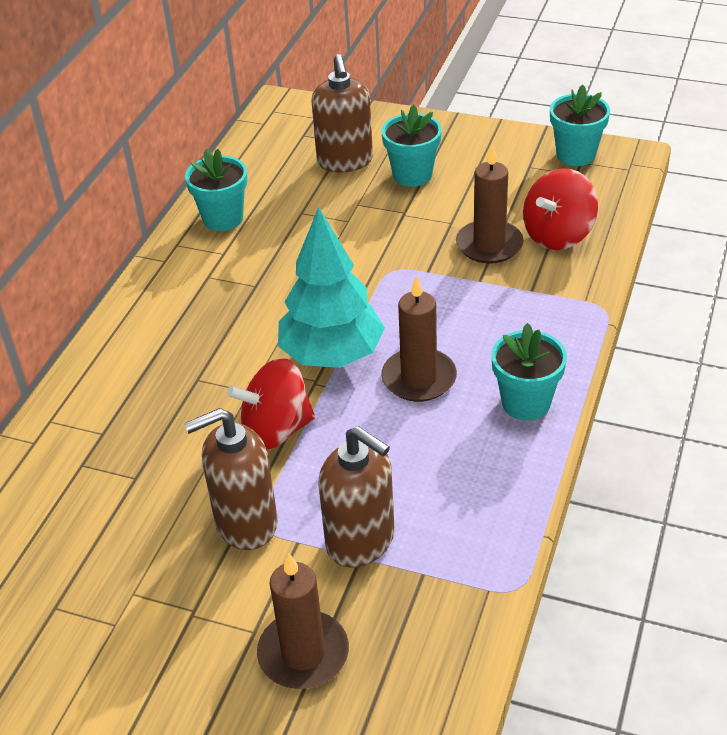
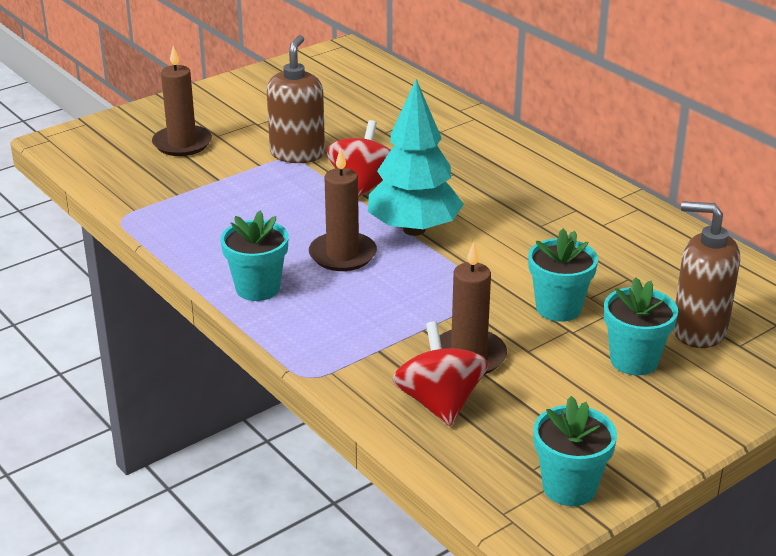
camera: 120 degrees right, 10 degrees down
turquoise flower pot [185,149,248,231] -> turquoise flower pot moved to [528,229,598,322]
brown soap dispenser [319,426,395,568] -> none

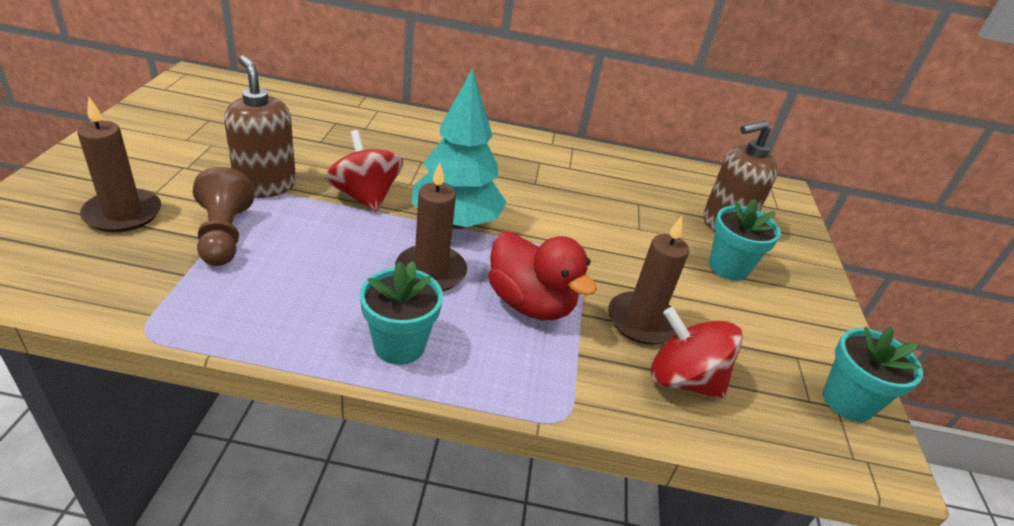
camera: 50 degrees left, 5 degrees up
turquoise flower pot [528,229,598,322] -> none
none -> brown pawn [193,167,255,266]
none -> red duck [488,232,597,320]

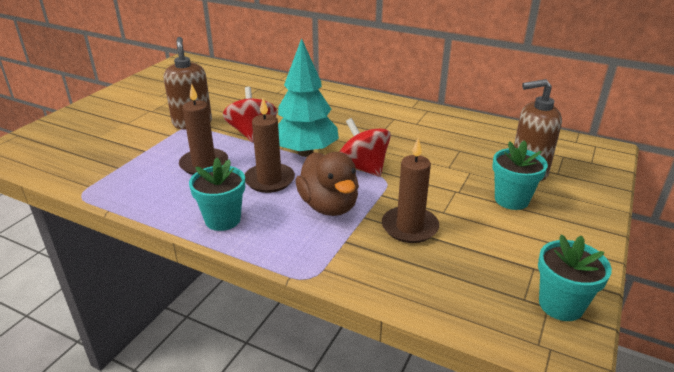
camera: 25 degrees right, 5 degrees down
brown candle [77,97,161,232] -> brown candle moved to [179,84,228,175]
brown pawn [193,167,255,266] -> none
red duck [488,232,597,320] -> brown duck [296,152,359,216]
red spinning top [651,307,743,399] -> red spinning top moved to [339,118,391,177]

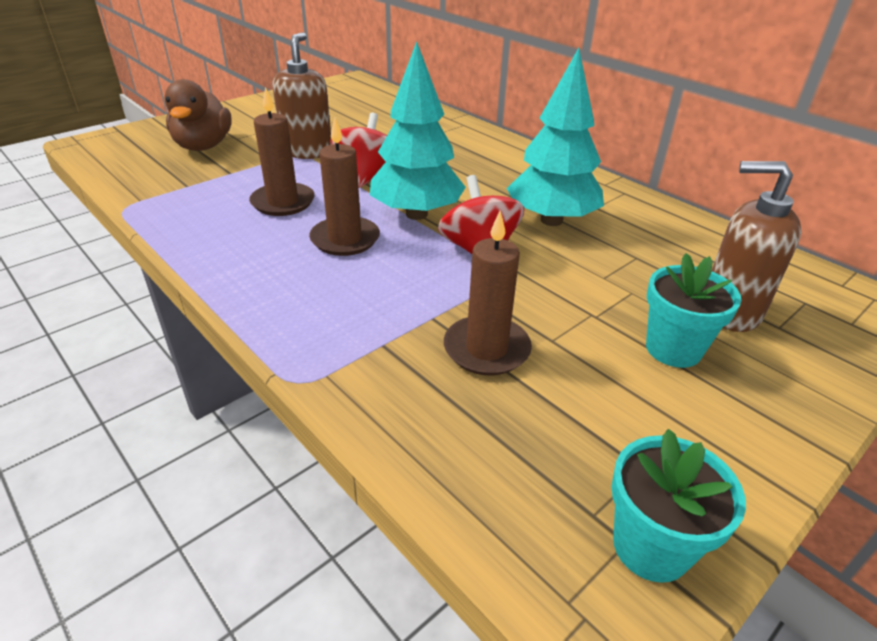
camera: 20 degrees right, 5 degrees up
turquoise flower pot [189,158,245,231] -> none
brown duck [296,152,359,216] -> brown duck moved to [164,79,232,151]
none -> turquoise tree [507,48,604,226]

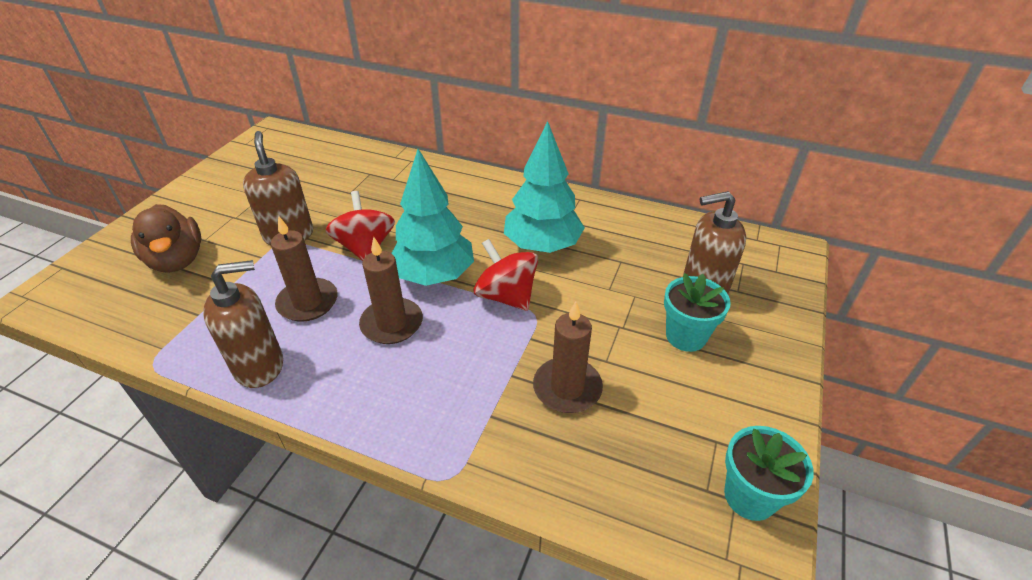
camera: 25 degrees left, 5 degrees up
none -> brown soap dispenser [203,260,283,388]

